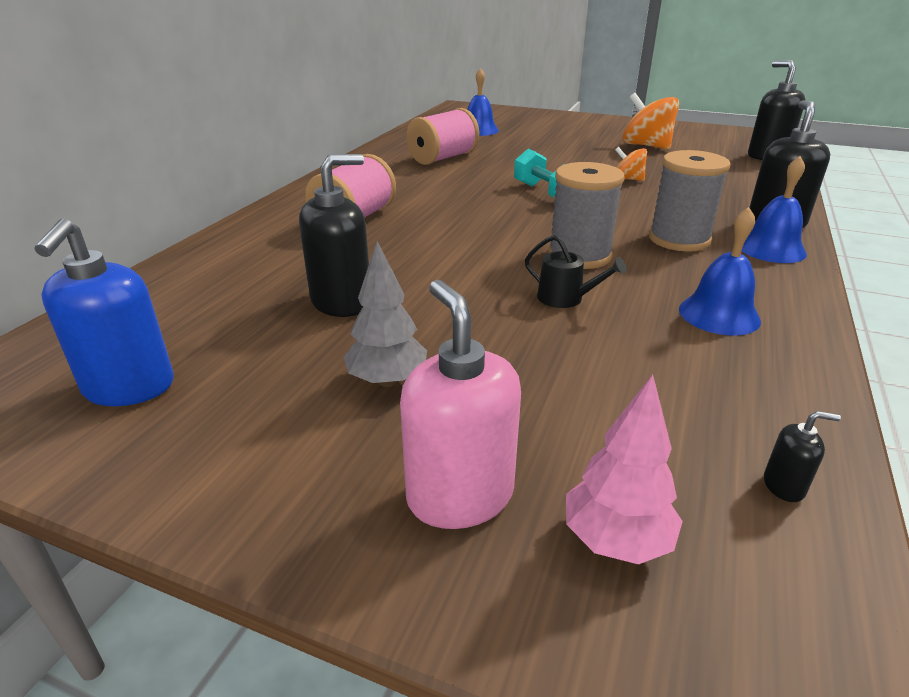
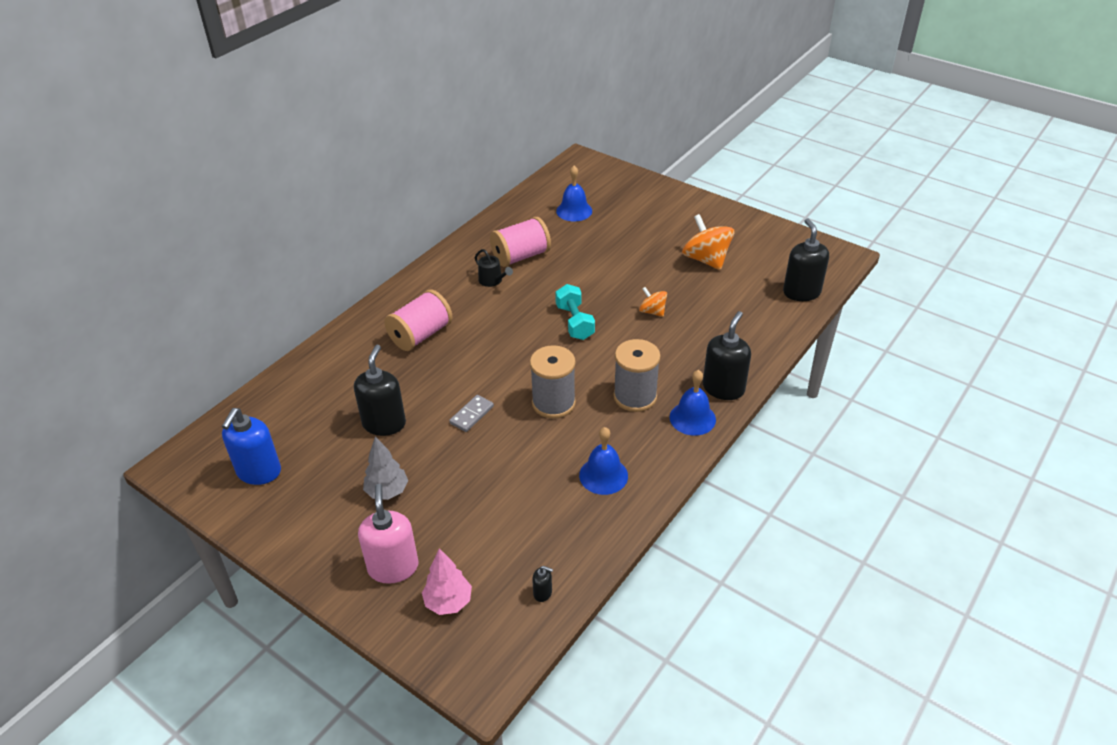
camera: 15 degrees right, 10 degrees up
black soap dispenser [299,154,369,317] -> black soap dispenser turned 60 degrees counterclockwise [354,345,406,436]
black watering can [525,235,626,308] -> black watering can moved to [475,249,513,287]
none -> grey domino [449,395,494,432]

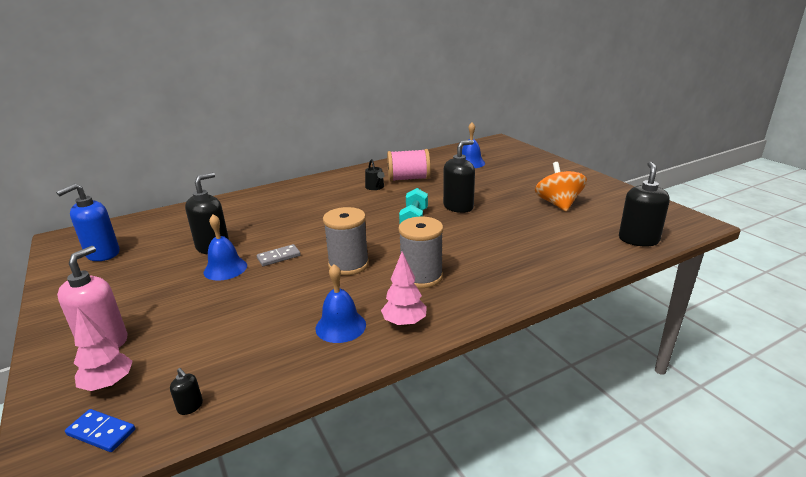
camera: 25 degrees right, 15 degrees down
grey tree [363,436,408,500] -> none
pink spool [384,289,453,351] -> none
orange spinning top [639,287,667,317] -> none
blue bell [669,370,716,436] -> blue bell moved to [204,214,247,281]
black soap dispenser [703,311,751,400] -> black soap dispenser moved to [443,140,475,213]
none -> blue domino [65,409,135,452]
none -> pink tree [381,252,427,327]

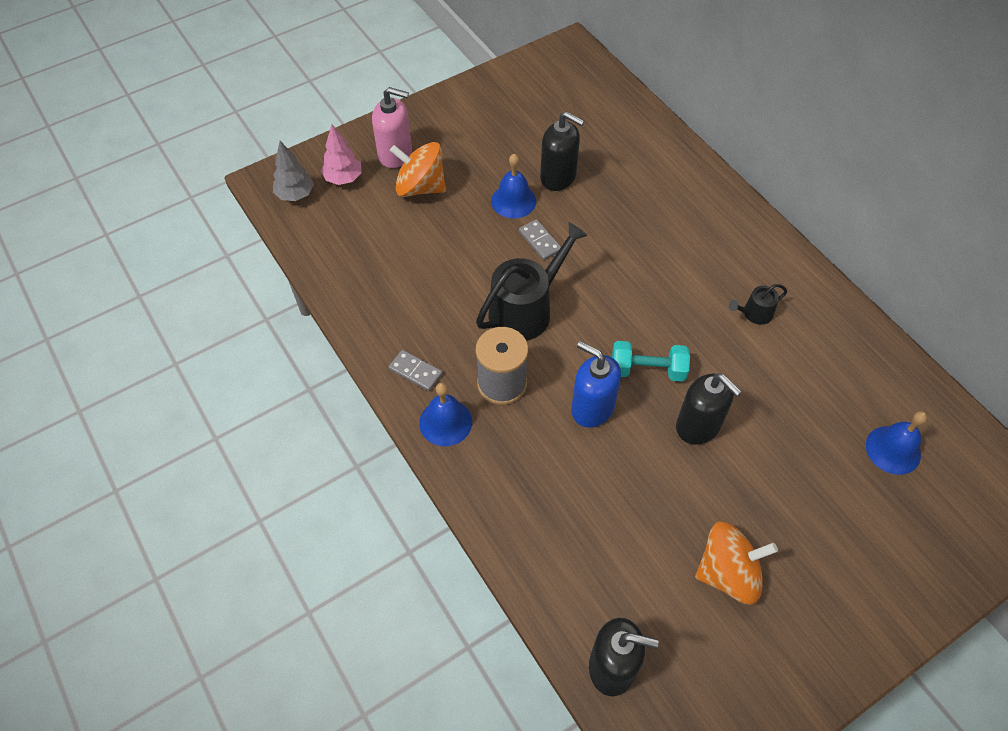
camera: 85 degrees right, 30 degrees up
blue soap dispenser [56,183,120,261] -> blue soap dispenser moved to [571,341,621,428]
blue domino [65,409,135,452] -> grey tree [273,141,314,201]
black soap dispenser [170,368,203,415] -> none
blue bell [316,264,366,343] -> blue bell moved to [419,383,472,446]
grey spool [323,207,369,275] -> black watering can [476,222,588,341]
pink tree [381,252,427,327] -> grey domino [389,350,443,391]
pink spool [387,149,431,182] -> none
none -> orange spinning top [390,142,446,197]

